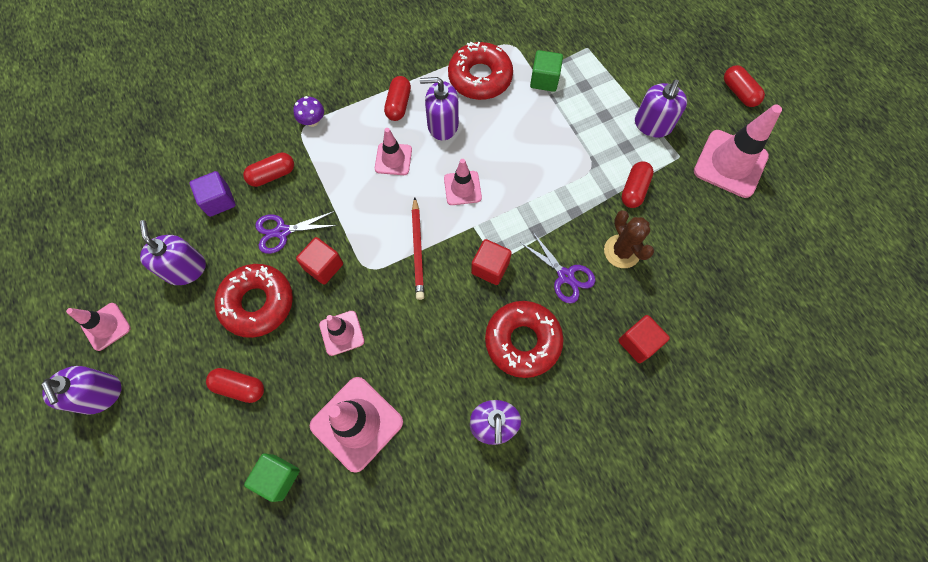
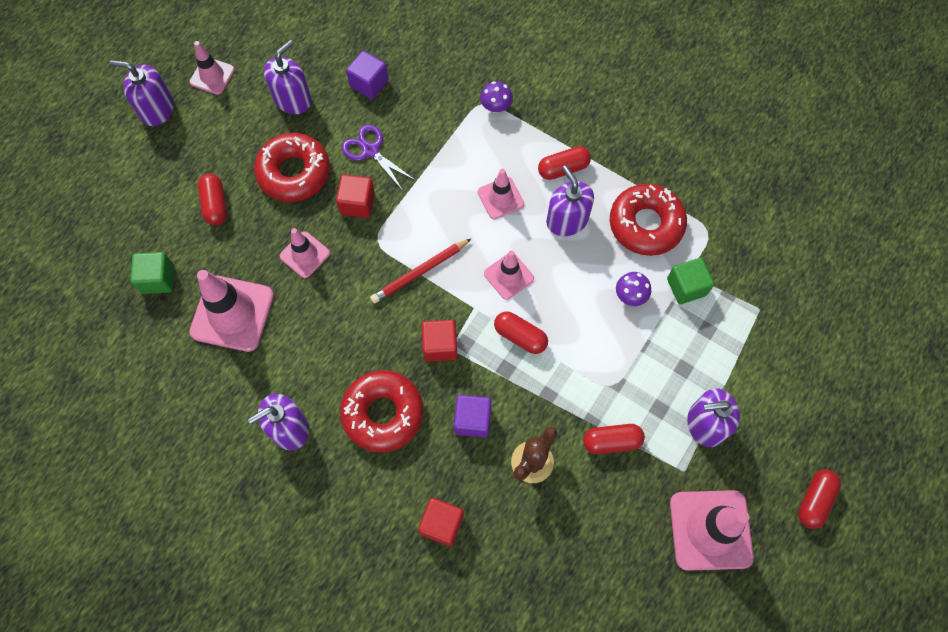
camera: 60 degrees right, 0 degrees up
purple soap dispenser [41,366,122,415] -> purple soap dispenser turned 75 degrees clockwise [109,60,174,126]
red capsule [243,153,294,187] -> red capsule moved to [494,311,548,354]
purple scissors [520,231,596,303] -> purple cube [454,395,491,437]
none -> purple mushroom [616,272,651,306]

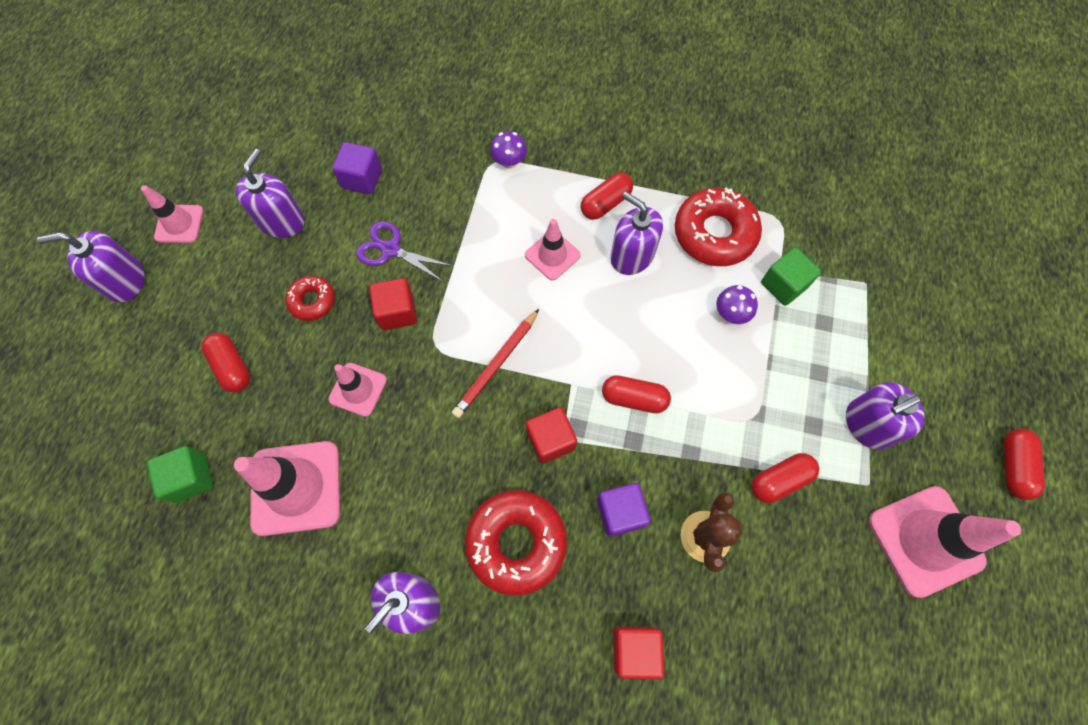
camera: 20 degrees left, 0 degrees up
red donut [254,133,330,202] -> red donut [286,276,335,321], size x0.54
pink traffic cone [484,251,534,300] -> none

